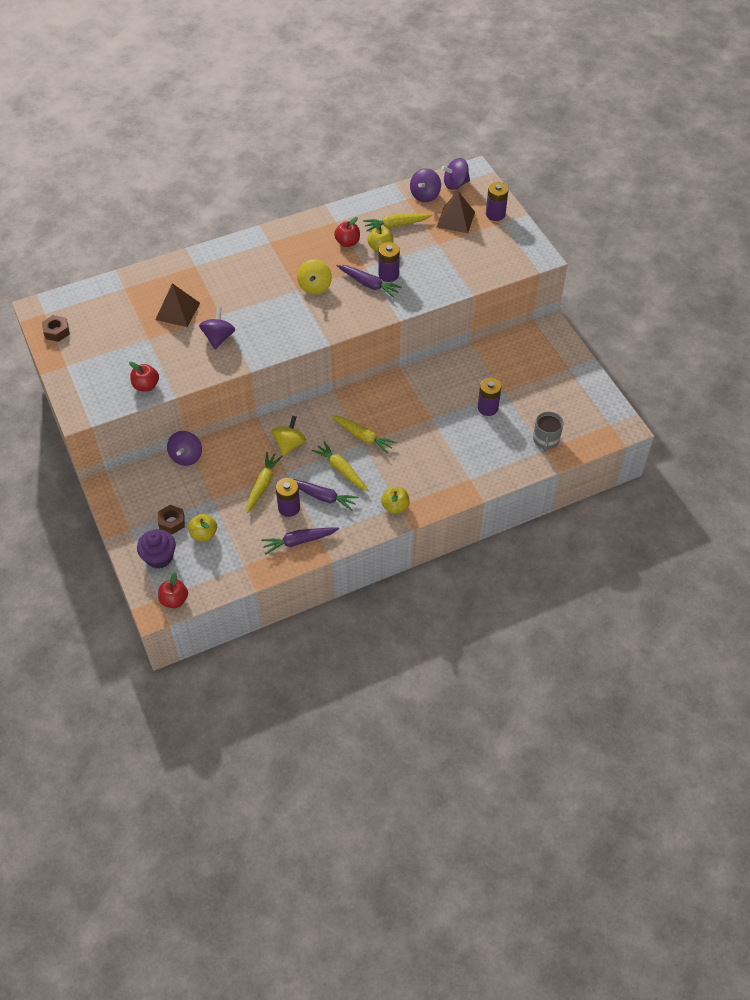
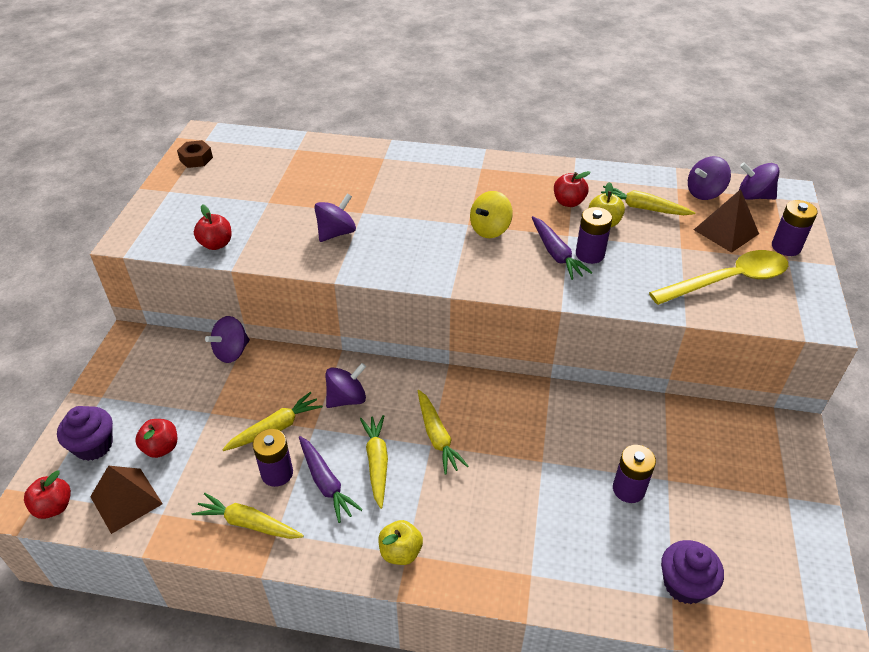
camera: 35 degrees right, 10 degrees down
brown pyramid [155,283,200,327] -> brown pyramid moved to [90,465,163,534]
brown nut [158,505,185,534] -> none
yellow apple [188,514,217,541] -> red apple [135,419,177,458]
purple carrot [261,527,339,554] -> yellow carrot [192,493,304,539]
yellow spinning top [272,416,306,456] -> purple spinning top [325,363,366,408]
grey mug [533,412,564,452] -> purple cupcake [661,540,724,604]
none -> yellow spoon [649,250,788,305]

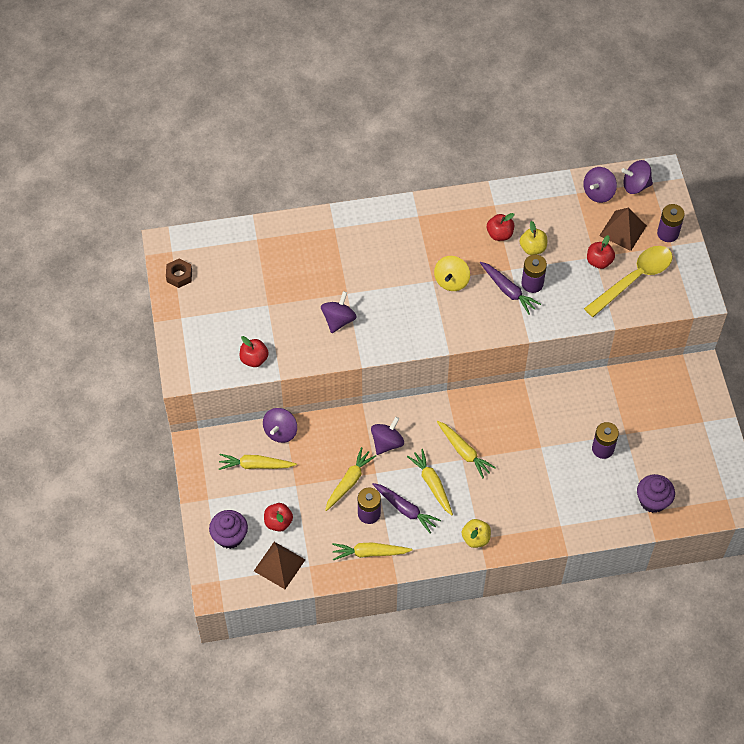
camera: 20 degrees left, 15 degrees up
red apple [24,471,71,519] -> red apple moved to [587,235,615,269]
yellow carrot [601,186,696,215] -> yellow carrot moved to [219,454,297,470]

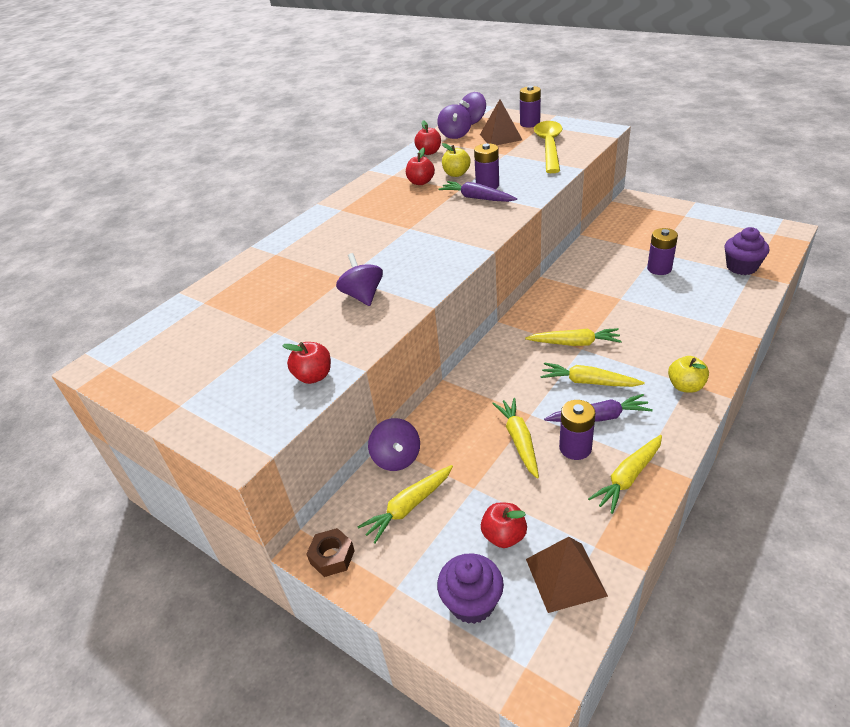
camera: 40 degrees left, 20 degrees down
brown nut [166,258,192,288] -> brown nut moved to [306,528,355,577]
purple spinning top [371,417,404,455] -> none
yellow spinning top [434,256,470,291] -> none
purple carrot [480,262,541,315] -> purple carrot turned 150 degrees counterclockwise [438,181,517,202]
red apple [587,235,615,269] -> red apple moved to [414,120,441,155]

